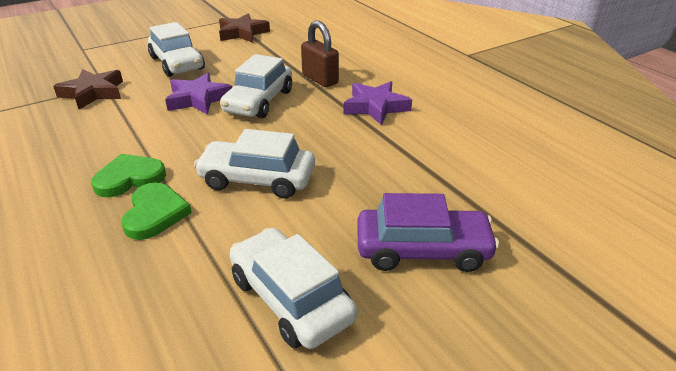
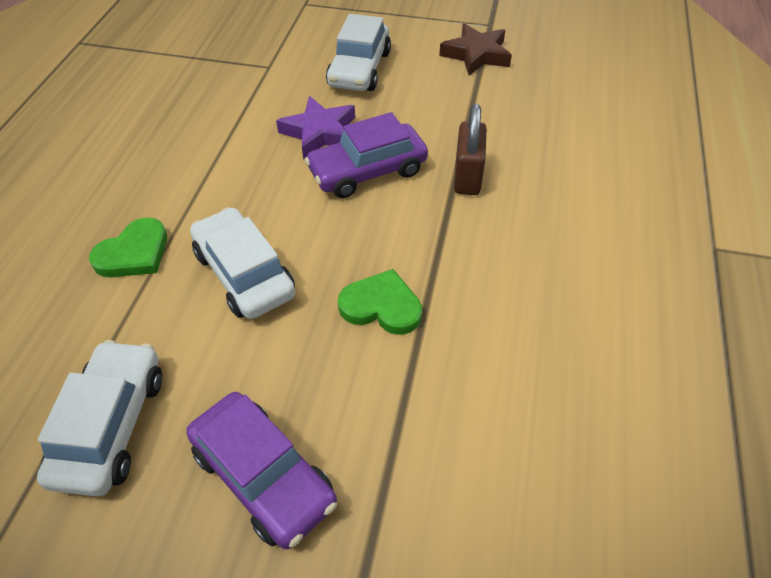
camera: 45 degrees right, 15 degrees up
brown star [53,69,123,109] -> none
green heart [91,154,166,197] -> green heart moved to [338,269,422,335]
white car [220,54,292,118] -> purple car [304,112,428,198]
purple star [344,81,412,125] -> none

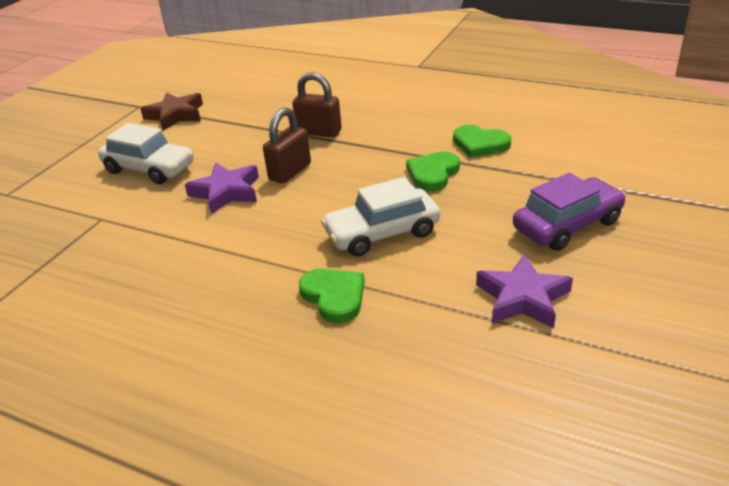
camera: 75 degrees left, 15 degrees down
white car [37,340,162,497] -> purple star [476,254,573,328]
purple car [304,112,428,198] -> brown padlock [263,107,311,183]
none -> green heart [453,125,511,158]

